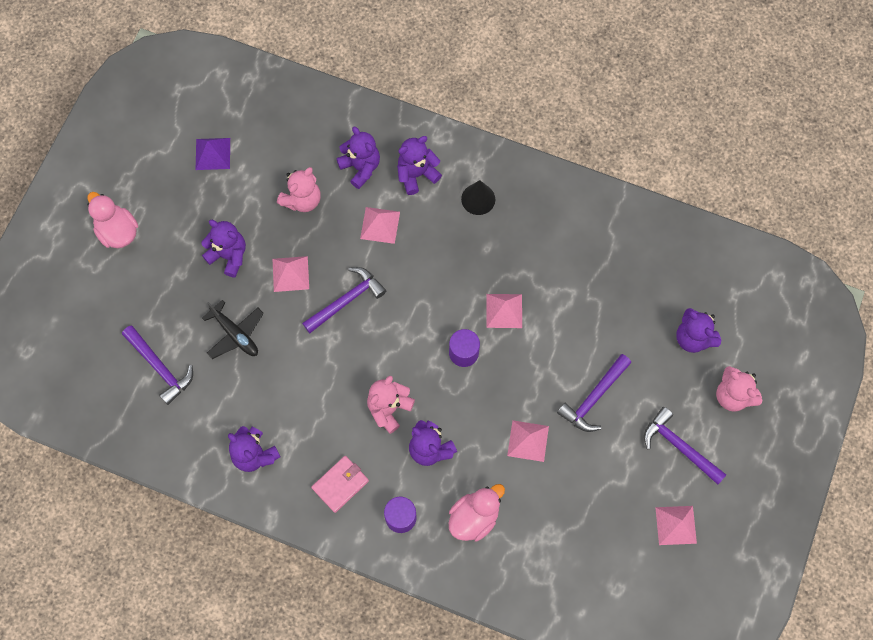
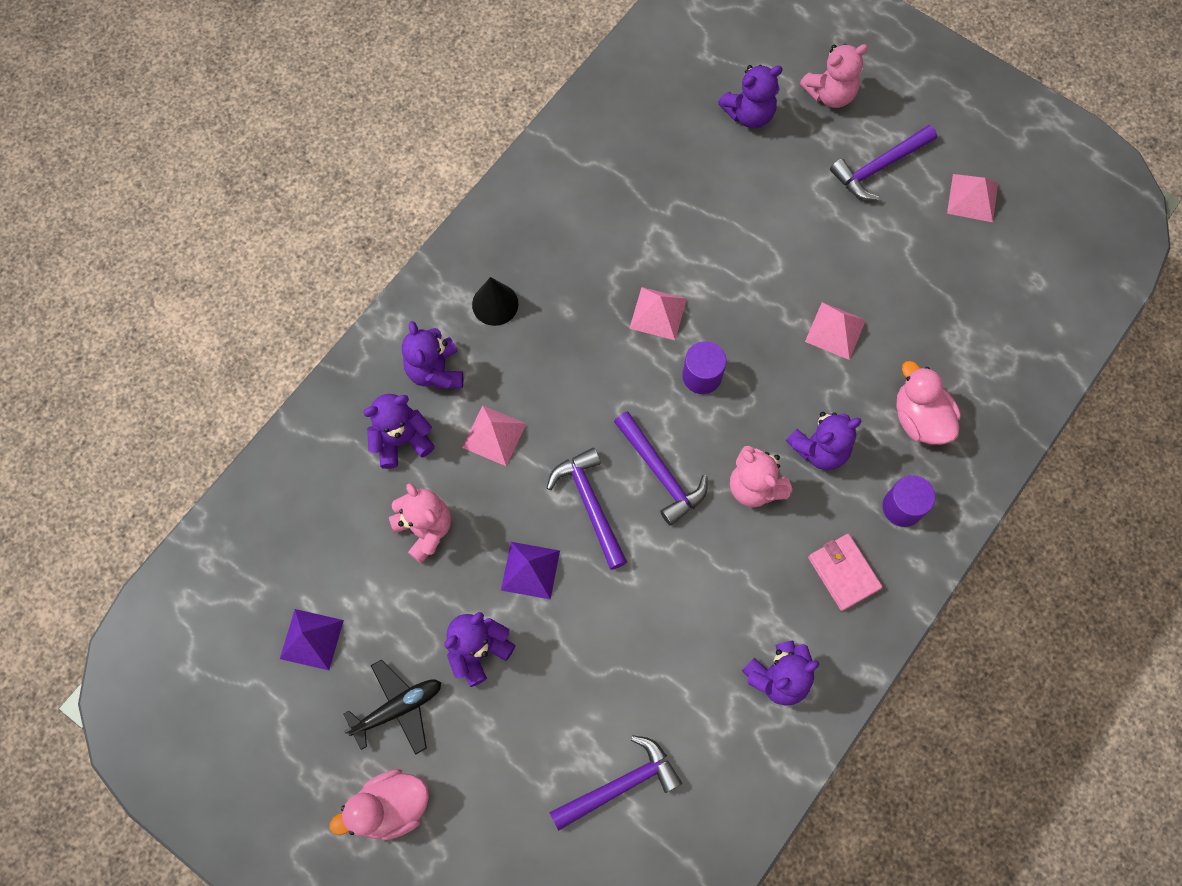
camera: 75 degrees left, 0 degrees up
black plane [202,300,264,359] -> black plane moved to [344,659,441,755]
pink pyramid [273,256,309,292] -> purple pyramid [501,542,560,600]
purple hammer [557,354,631,432] -> purple hammer moved to [614,411,708,526]

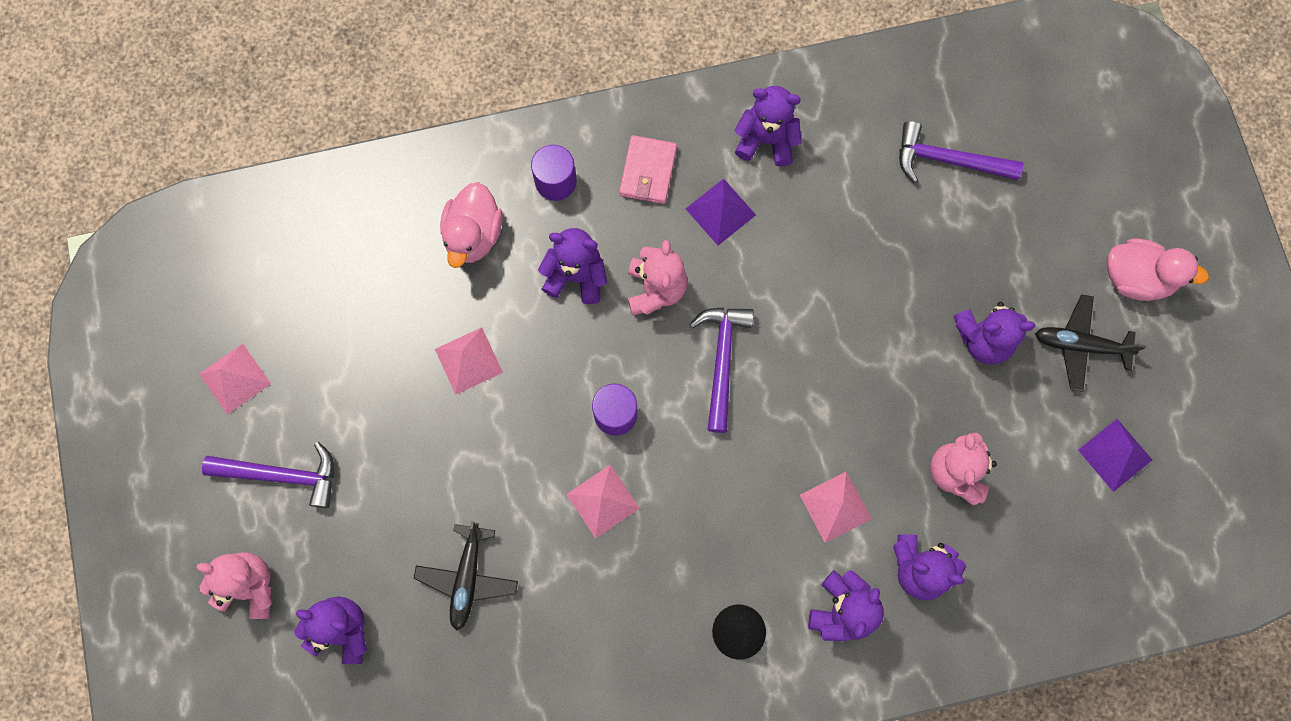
camera: 140 degrees left, 5 degrees up
purple pyramid [501,542,560,600] -> purple pyramid moved to [686,179,756,245]
purple hammer [547,448,627,570] -> none
none -> black plane [414,521,518,631]

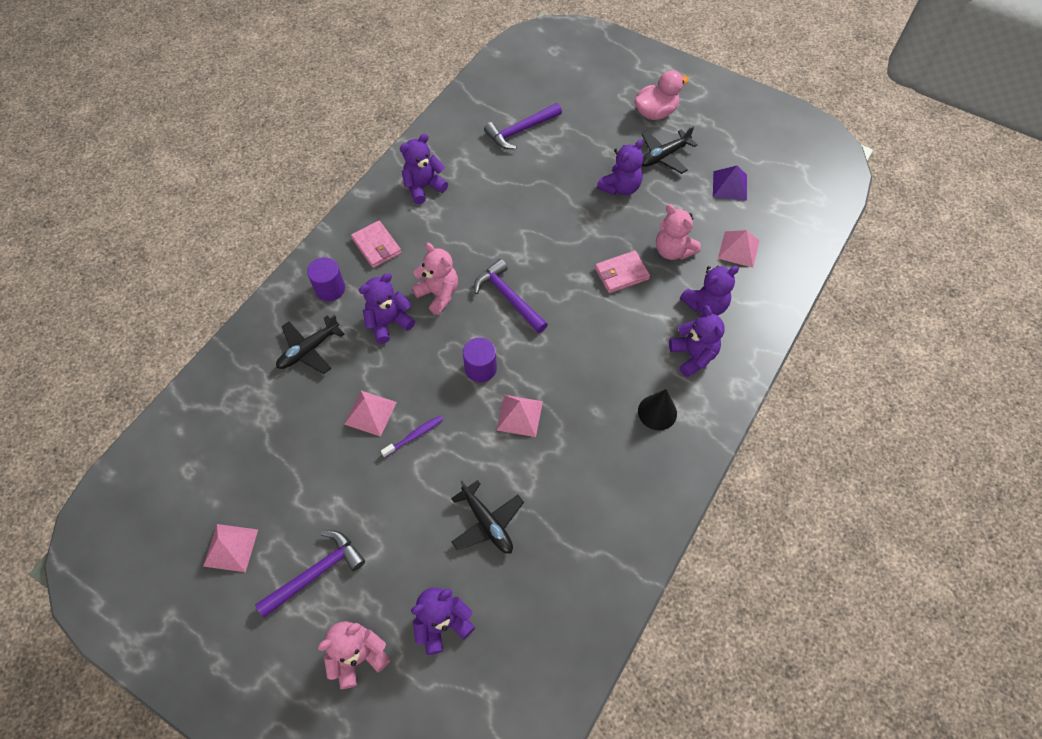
camera: 45 degrees left, 15 degrees down
pink duck [440,182,503,268] -> black plane [276,314,344,374]
purple pyramid [686,179,756,245] -> none
pink pyramid [800,472,872,543] -> pink pyramid moved to [718,230,760,268]
none -> purple toothbrush [381,416,443,458]
none -> pink wallet [595,251,650,293]

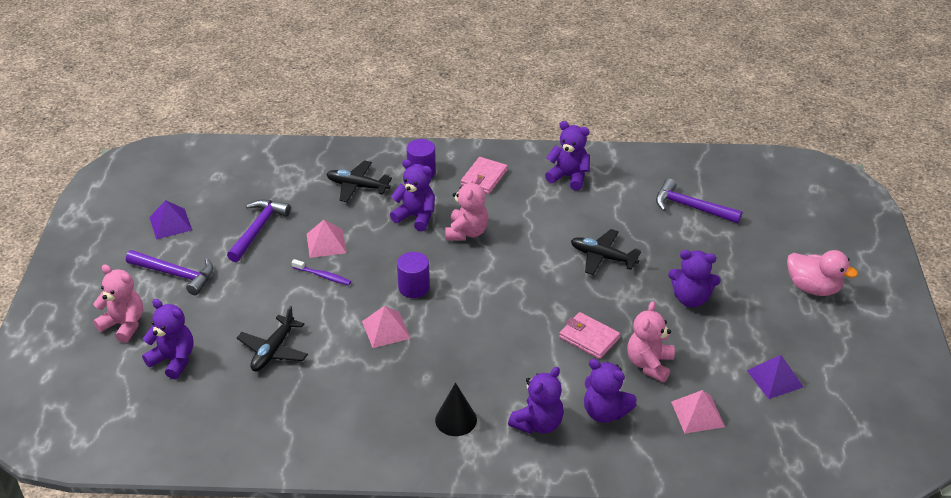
camera: 60 degrees right, 20 degrees down
pink pyramid [203,524,258,572] -> purple pyramid [149,200,192,239]
purple hammer [474,259,548,333] -> purple hammer moved to [227,199,291,262]
black plane [642,126,697,174] -> black plane moved to [571,229,641,275]

